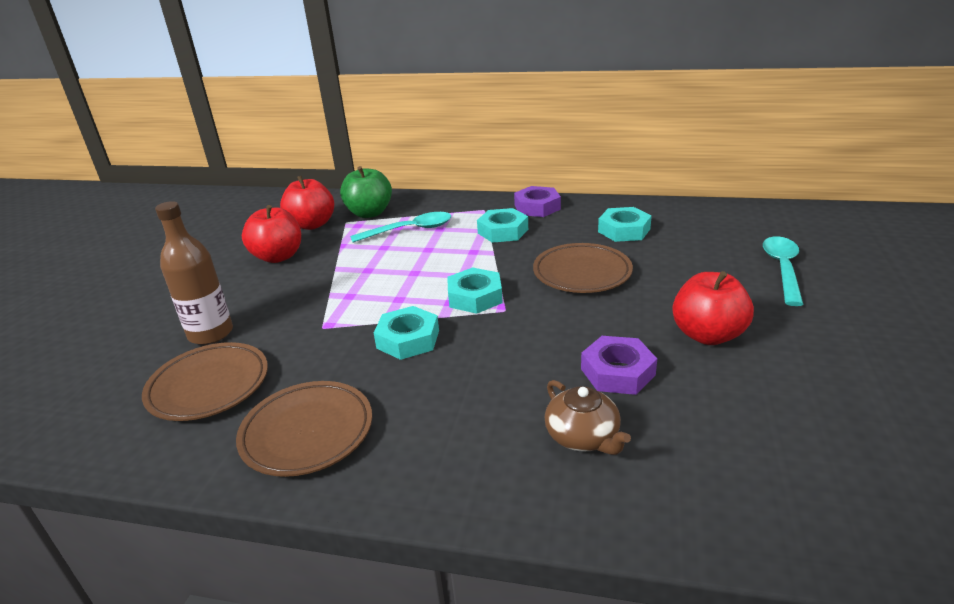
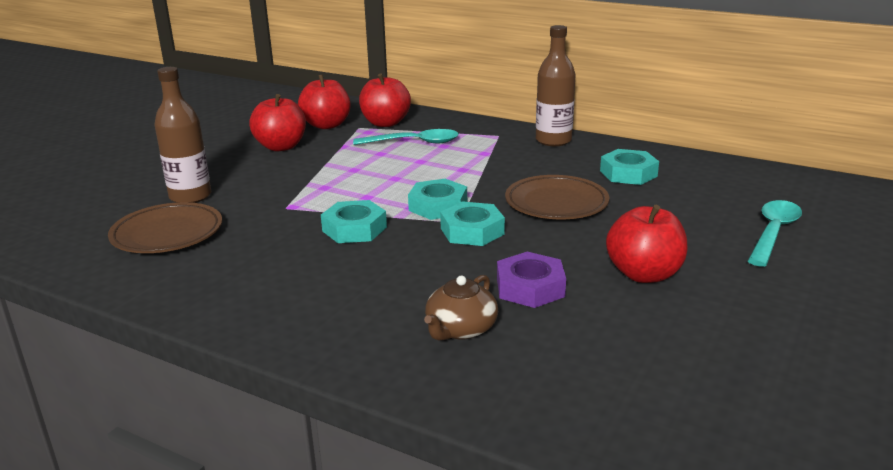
camera: 15 degrees right, 5 degrees down
brown plate [236,381,372,477] -> none
green apple [340,166,392,218] -> red apple [359,73,411,127]
turquoise nut [477,208,528,243] -> turquoise nut moved to [440,201,505,246]
purple nut [514,186,561,217] -> brown bottle [536,25,576,146]
brown teapot [545,380,631,455] -> brown teapot turned 45 degrees clockwise [424,275,498,341]

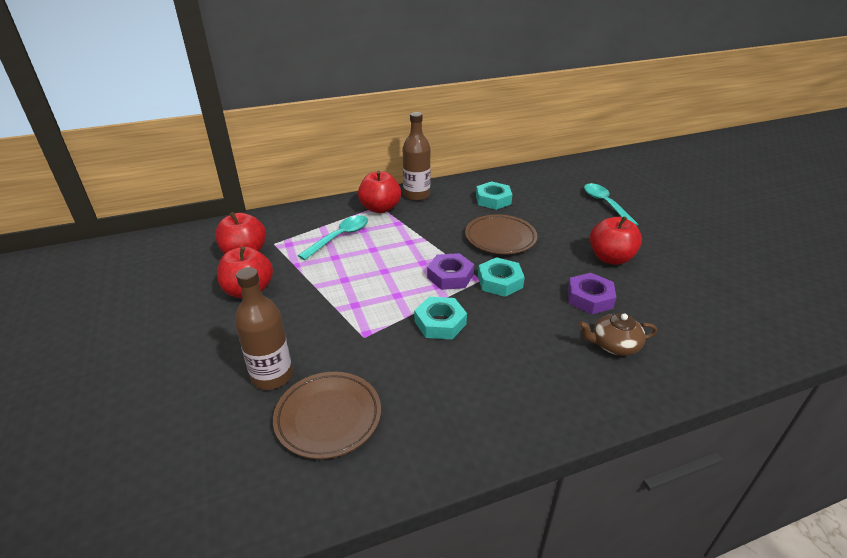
camera: 50 degrees left, 10 degrees up
red apple [359,73,411,127] -> red apple moved to [358,171,401,213]
turquoise nut [408,179,467,220] -> purple nut [427,253,474,290]
brown teapot [424,275,498,341] -> brown teapot turned 105 degrees clockwise [578,313,657,356]

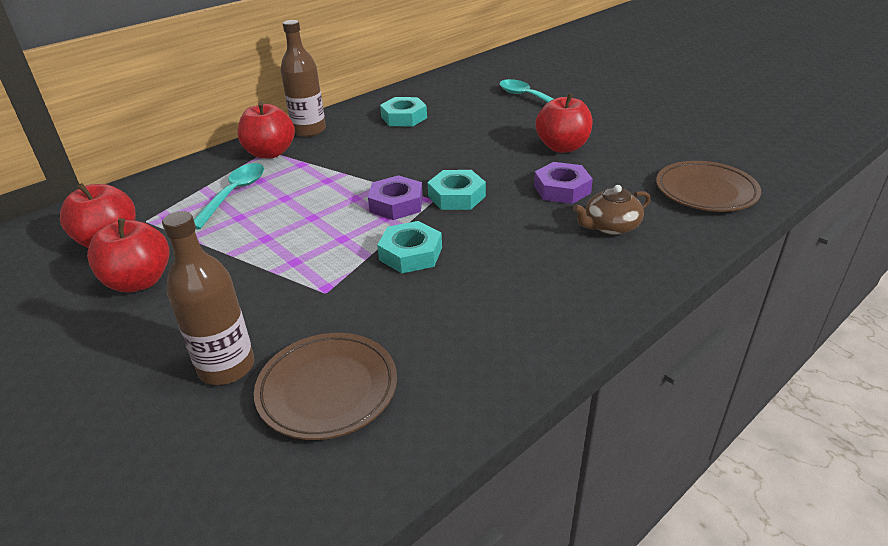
camera: 20 degrees left, 0 degrees up
brown plate [465,214,537,254] -> brown plate moved to [656,161,761,212]

